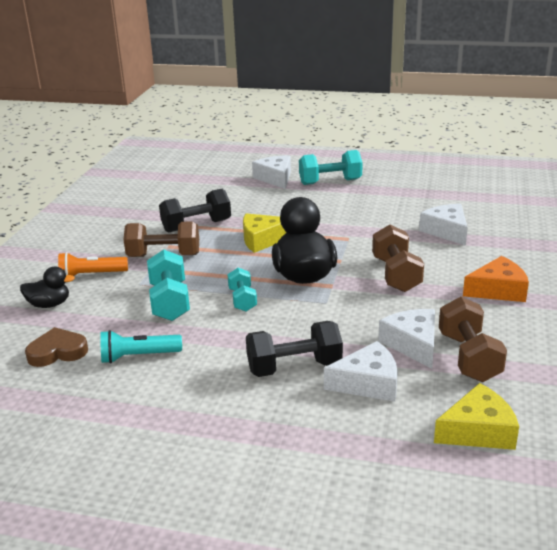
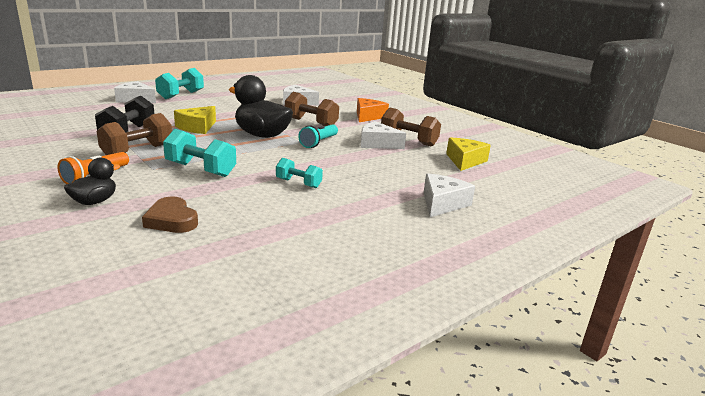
camera: 55 degrees left, 5 degrees down
brown heart [25,327,88,367] -> brown heart turned 60 degrees counterclockwise [142,197,198,233]
turquoise flashlight [100,330,182,363] -> turquoise flashlight moved to [298,124,338,148]
turquoise dumbbell [227,268,257,312] -> turquoise dumbbell moved to [276,158,323,188]
black dumbbell [246,321,343,377] -> none
white cheese [324,341,397,402] -> white cheese moved to [424,173,475,217]

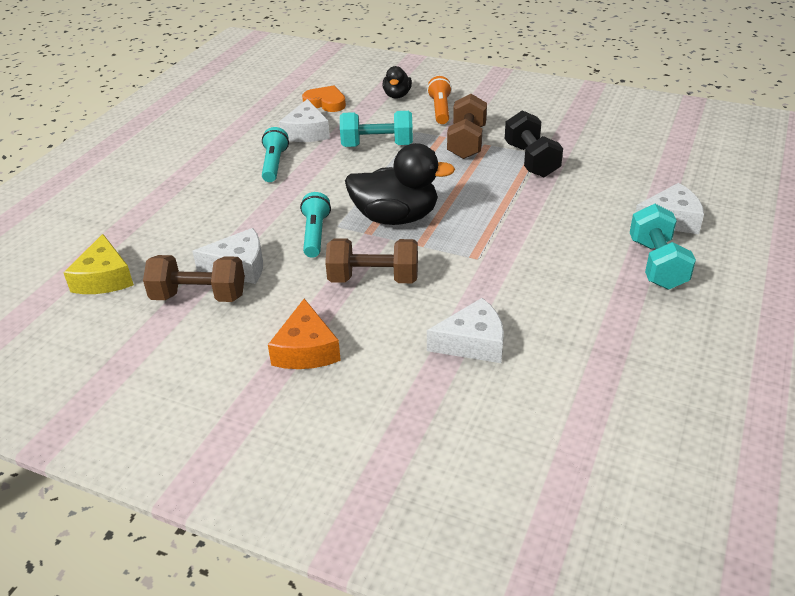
camera: 155 degrees right, 15 degrees up
brown heart [142,197,198,233] -> orange heart [302,86,346,112]
yellow cheese [174,106,216,134] -> none
turquoise dumbbell [276,158,323,188] -> turquoise flashlight [262,127,289,182]
white cheese [424,173,475,217] -> white cheese moved to [279,99,330,142]

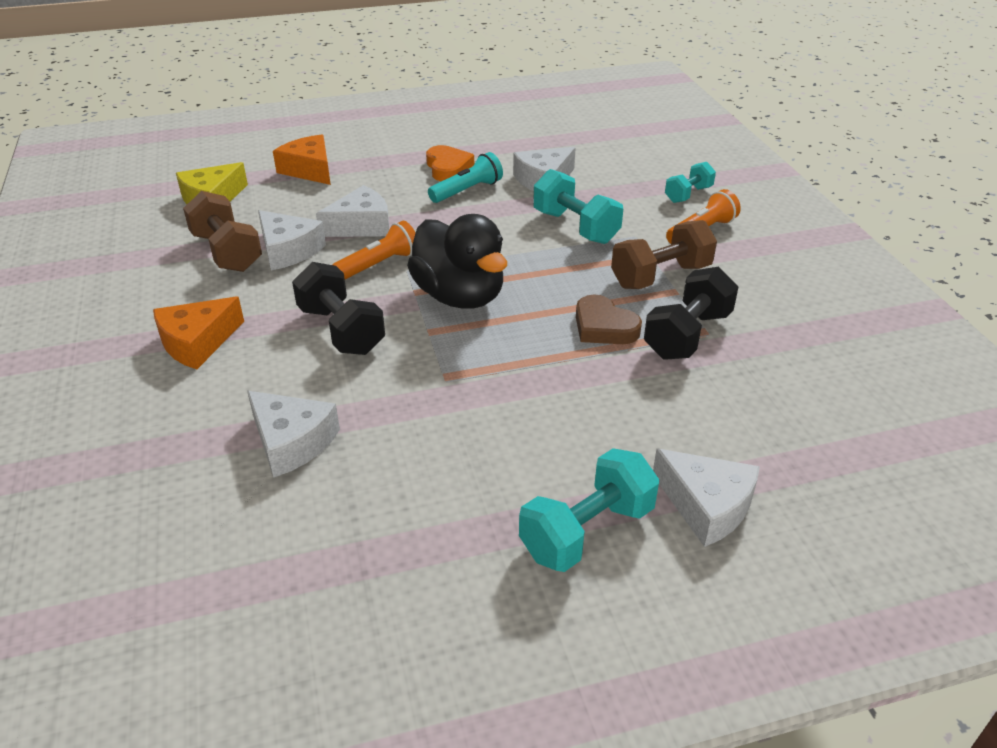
camera: 50 degrees right, 0 degrees up
turquoise flashlight [300,192,331,258] -> orange flashlight [333,221,416,280]
orange heart [302,86,346,112] -> orange heart moved to [426,145,474,181]
brown dumbbell [325,238,418,283] -> black dumbbell [292,262,385,355]
black duck [382,66,412,99] -> turquoise dumbbell [665,162,716,203]
none -> orange cheese [273,135,331,185]
none -> white cheese [316,185,390,237]
none -> brown heart [576,294,642,344]

